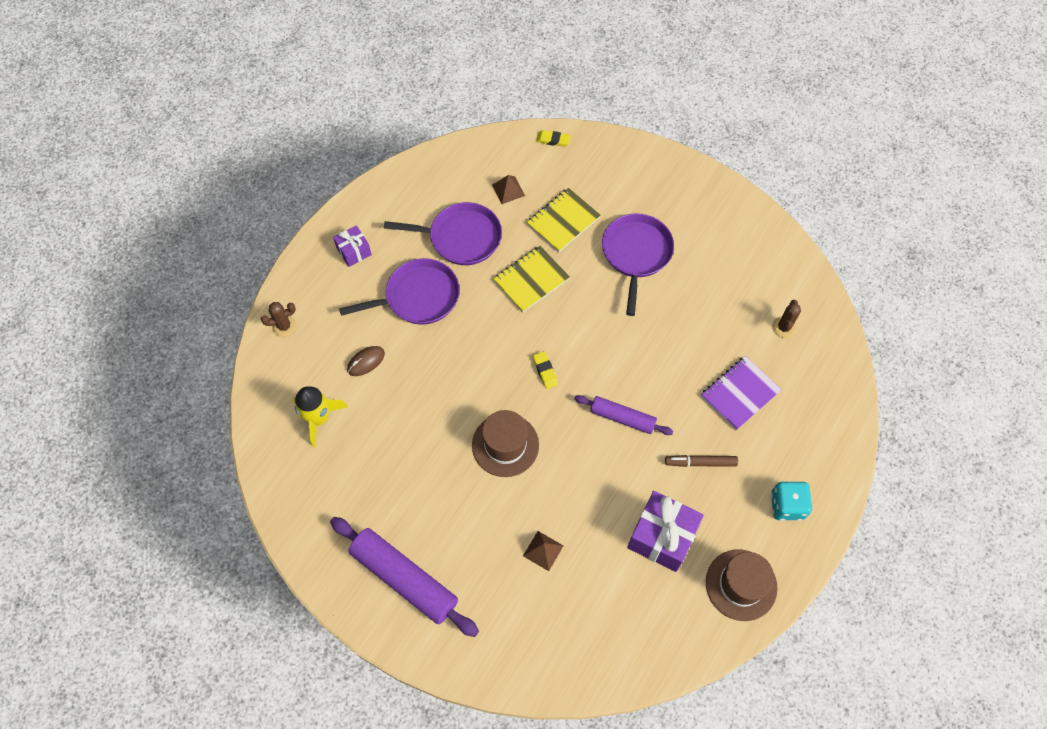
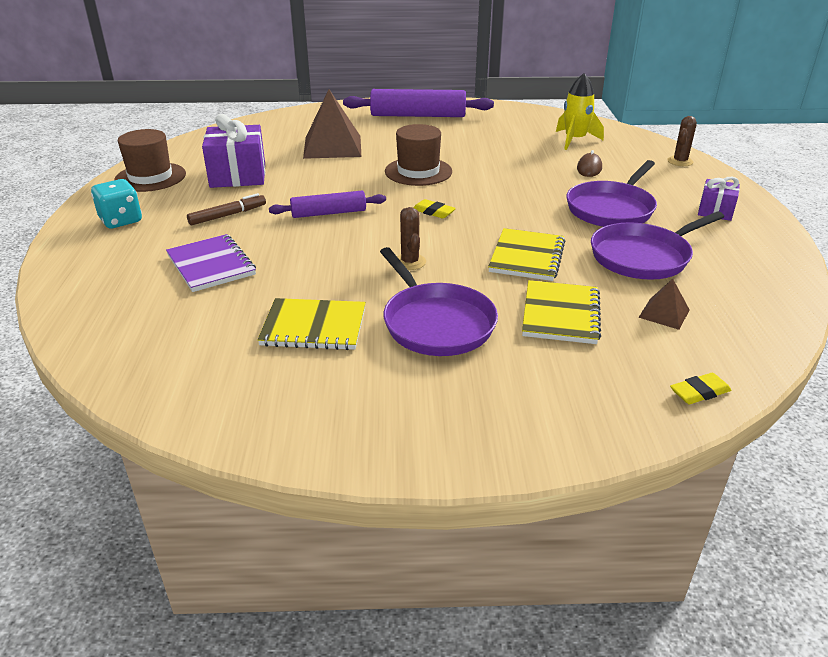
camera: 145 degrees right, 30 degrees down
brown pyramid [523,531,563,571] -> brown pyramid [303,89,361,159], size x2.10
purple notebook [701,356,782,430] -> purple notebook turned 45 degrees counterclockwise [166,234,256,292]
brown cactus [772,300,801,338] -> brown cactus moved to [397,207,426,270]
none -> yellow notebook [257,298,366,350]

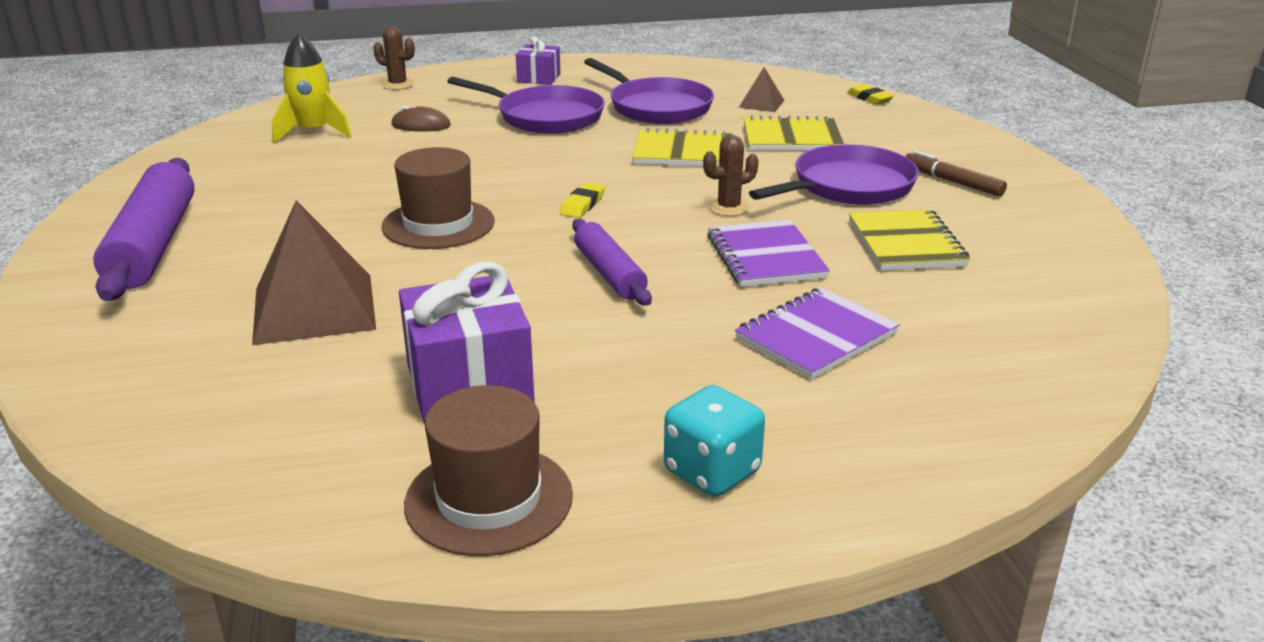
camera: 100 degrees left, 5 degrees down
brown marker [187,193,266,225] -> brown marker moved to [905,150,1007,197]
none -> purple notebook [707,220,830,287]

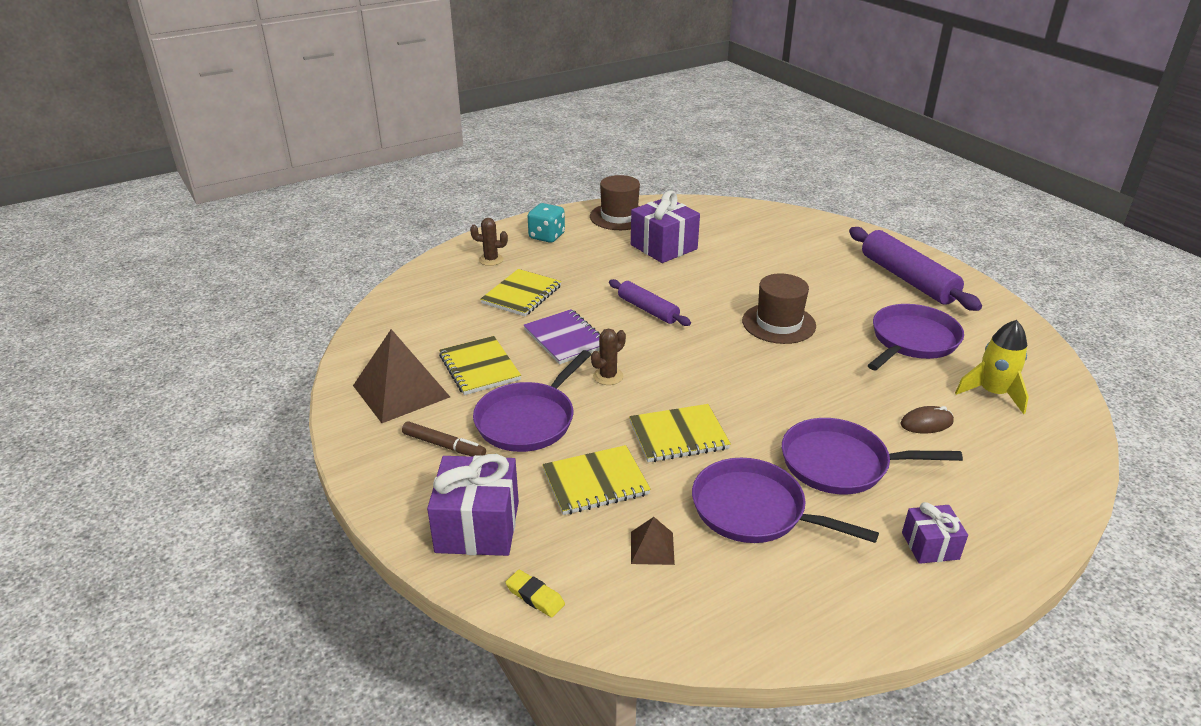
camera: 160 degrees right, 5 degrees up
brown pyramid [252,200,376,345] -> brown pyramid moved to [353,329,450,423]
brown cactus [373,26,415,90] -> brown cactus moved to [470,218,508,266]
yellow eraser [560,182,605,218] -> none
purple notebook [735,288,900,379] -> yellow notebook [480,269,562,316]
none -> purple gift [427,454,519,556]
none -> purple pan [868,304,964,370]

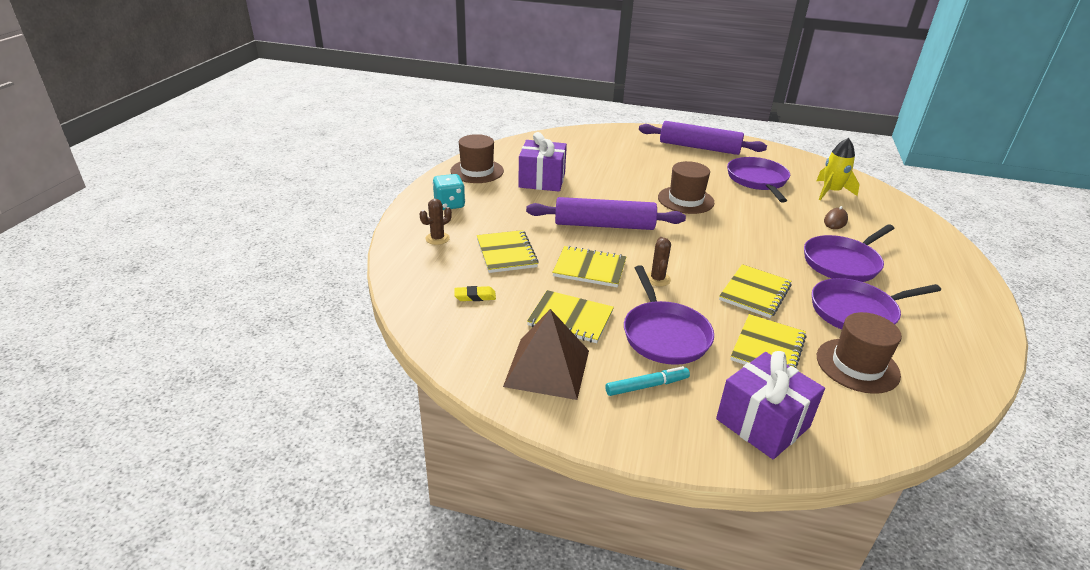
camera: 45 degrees left, 0 degrees up
brown marker [402,421,486,457] -> turquoise marker [605,366,690,396]
yellow eraser [505,570,565,617] -> yellow eraser moved to [454,286,496,301]
purple notebook [523,309,600,364] -> yellow notebook [552,246,626,287]
purple rolling pin [609,279,691,326] -> purple rolling pin [526,197,686,230], size x1.69
brown pyramid [631,517,675,565] -> brown hat [817,312,902,394]
purple gift [902,502,968,564] -> none

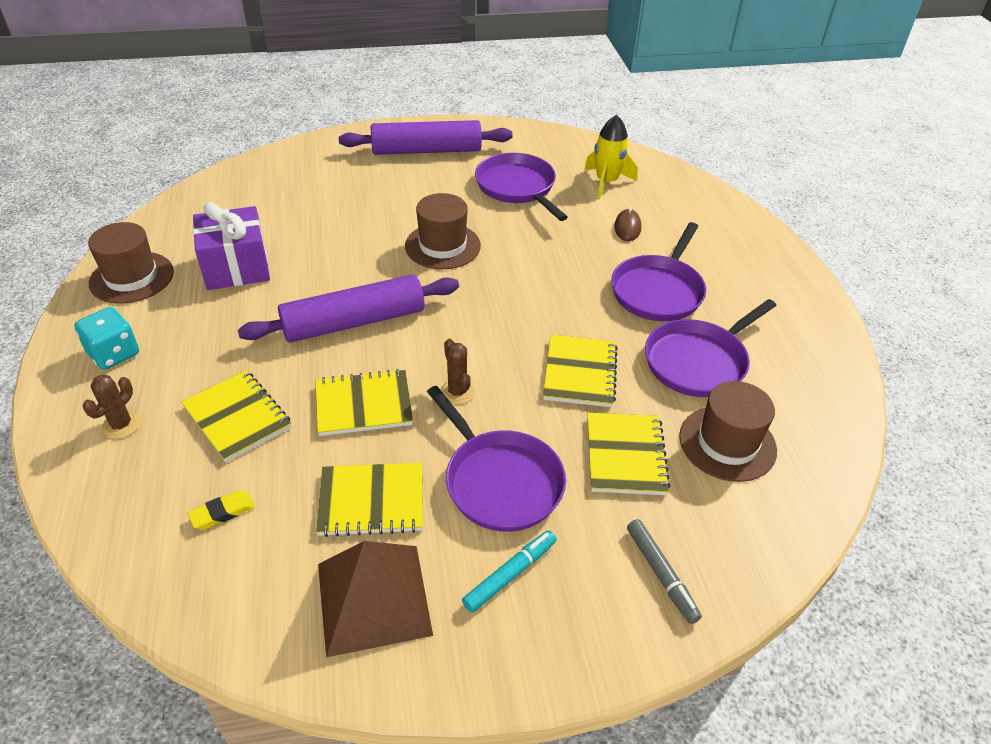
camera: 25 degrees left, 10 degrees up
purple gift [716,351,825,459] -> grey marker [627,519,702,624]

